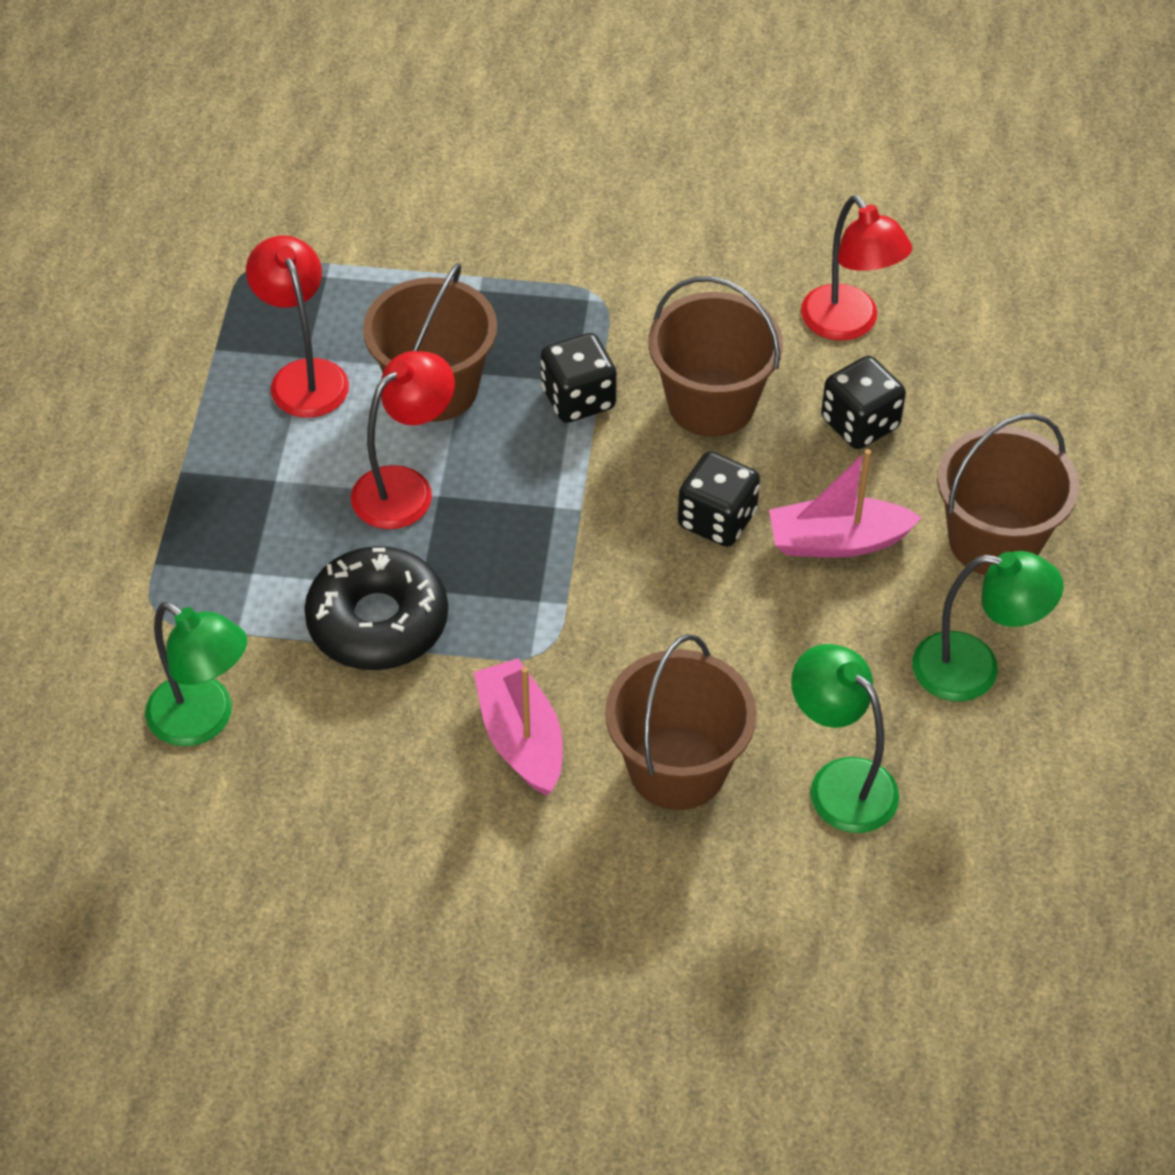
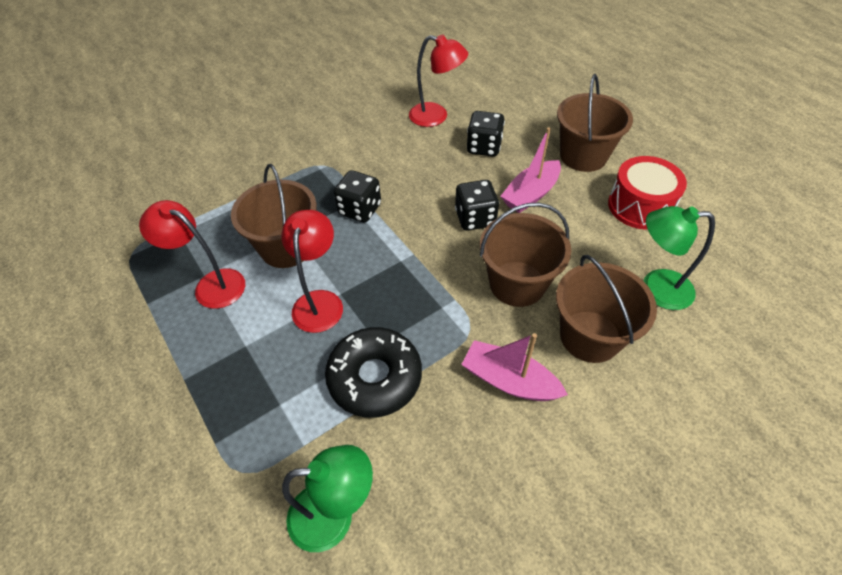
camera: 40 degrees left, 0 degrees up
brown bucket [649,276,783,437] -> brown bucket moved to [480,203,571,307]
green lamp [912,551,1064,701] -> red drum [608,156,687,230]

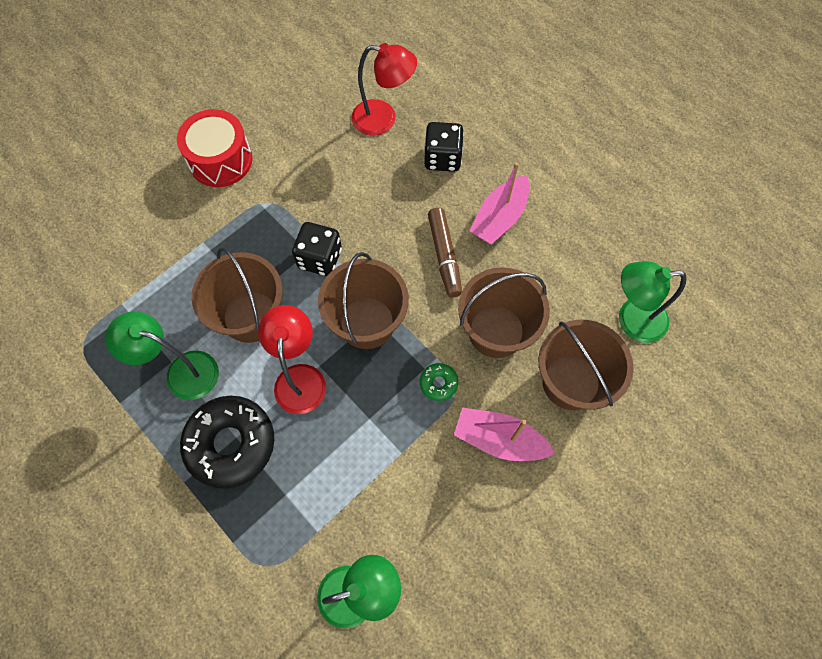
camera: 10 degrees left, 15 degrees up
red lamp [139,200,245,309] -> green lamp [105,312,219,400]
black donut [325,327,422,418] -> black donut moved to [180,396,274,489]
black dice [455,180,499,231] -> brown marker [428,208,462,298]
brown bucket [557,74,633,172] -> brown bucket moved to [318,252,409,349]
red drum [608,156,687,230] -> red drum moved to [177,109,252,187]
none -> green donut [420,363,458,401]

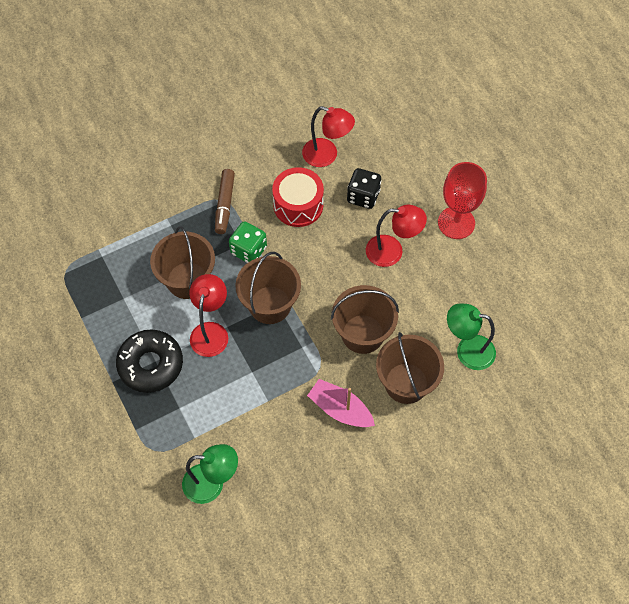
camera: 15 degrees right, 5 degrees down
green lamp [105,312,219,400] -> none
red drum [177,109,252,187] -> red drum moved to [272,167,324,227]
black dice [292,222,342,276] -> green dice [229,221,267,263]
green donut [420,363,458,401] -> none
brown marker [428,208,462,298] -> brown marker moved to [215,169,235,234]
pink boat [469,162,530,244] -> red lamp [366,205,427,267]
none -> red goblet [438,162,487,239]

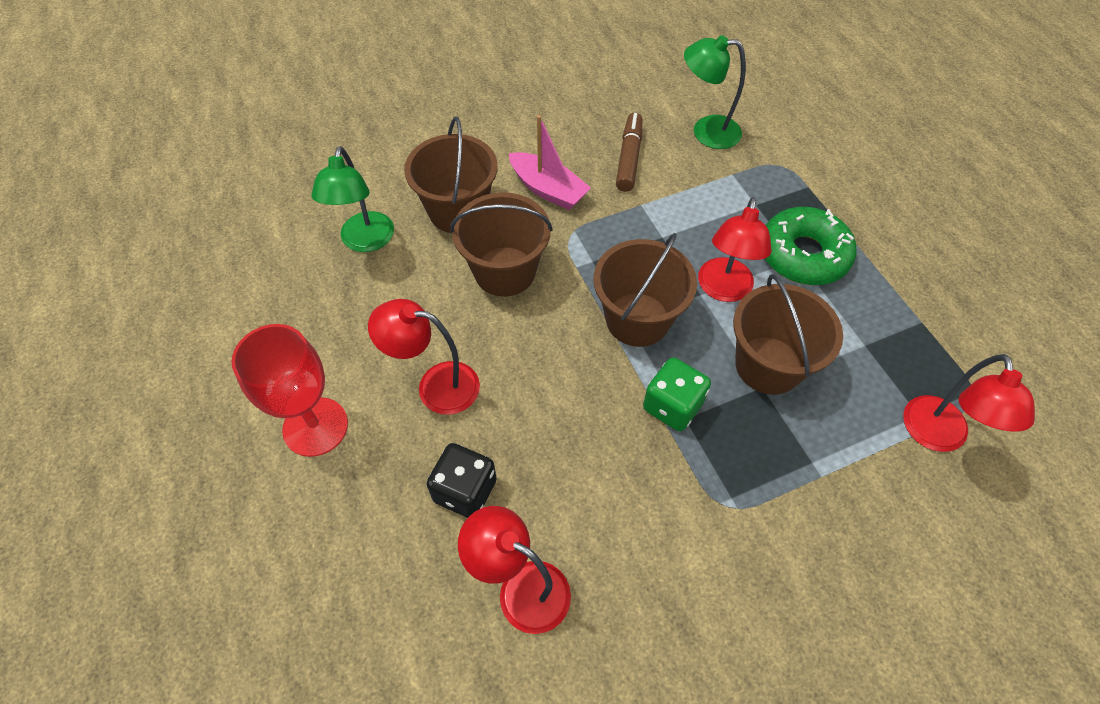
camera: 175 degrees left, 5 degrees down
black donut [116,330,183,393] -> green donut [765,207,856,285]
brown marker [215,169,235,234] -> brown marker moved to [616,113,642,192]
red drum [272,167,324,227] -> none
green lamp [447,303,496,370] -> green lamp turned 75 degrees clockwise [311,146,394,252]
none -> red lamp [903,354,1035,452]

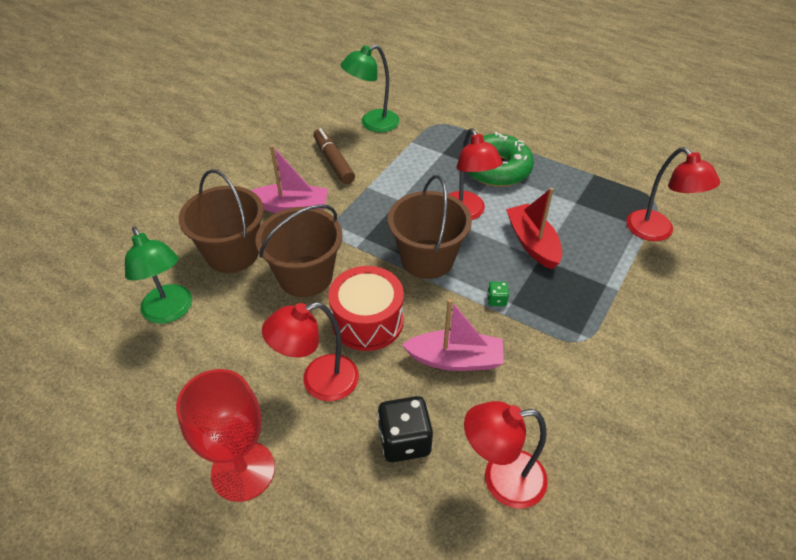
camera: 35 degrees left, 10 degrees down
green dice [643,357,711,431] -> green dice [487,282,509,306], size x0.48
brown bucket [733,274,843,395] -> red boat [506,188,562,269]
none -> red drum [328,266,404,351]
none -> pink boat [402,299,504,371]

